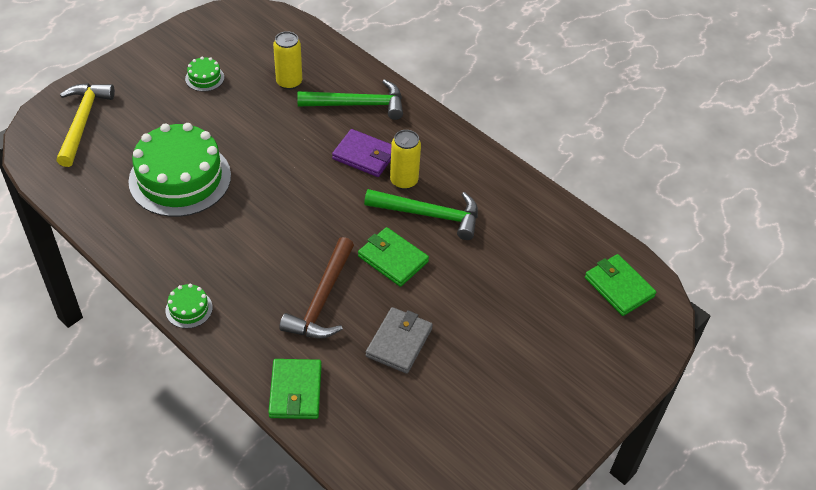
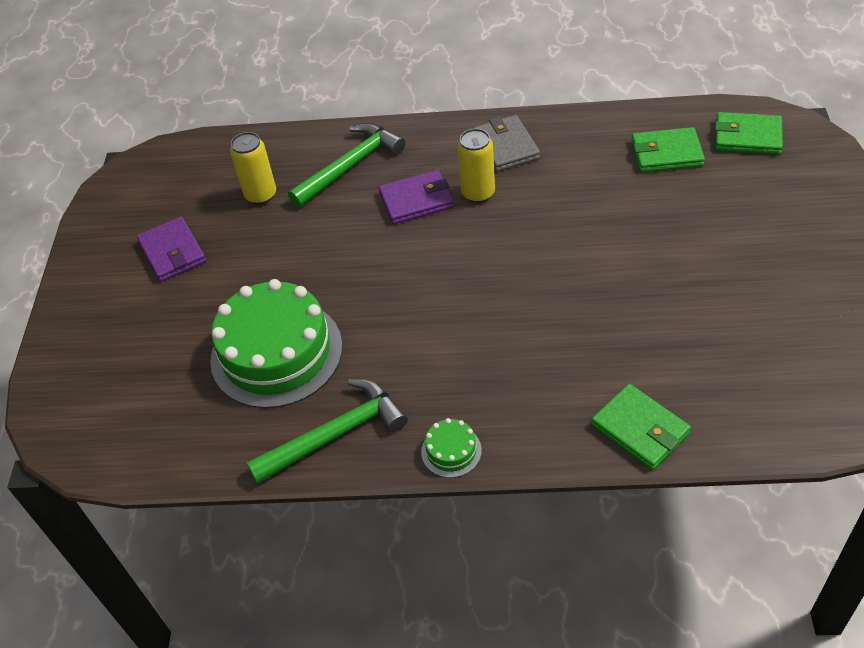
camera: 35 degrees left, 0 degrees up
yellow hammer [56,83,115,167] -> none
green cake [185,57,224,92] -> purple wallet [137,217,206,282]
brown hammer [279,237,354,338] -> none
green wallet [358,227,429,287] -> green wallet moved to [631,127,705,172]
green hammer [364,189,478,240] -> green hammer moved to [246,379,408,484]
grey wallet [366,307,433,374] -> grey wallet moved to [474,115,540,172]

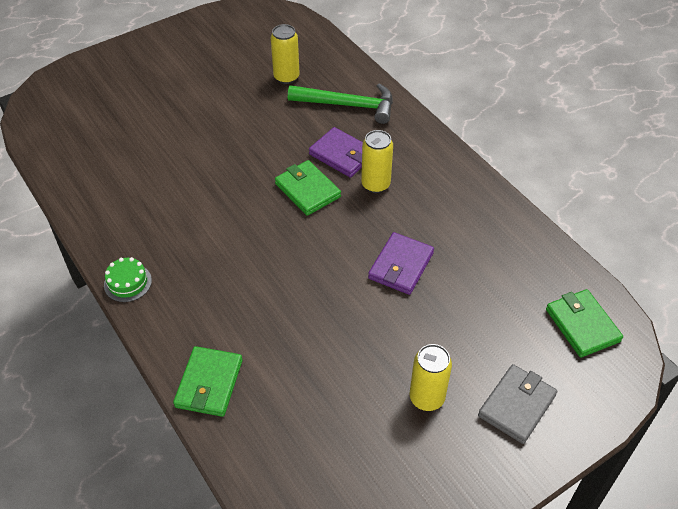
camera: 50 degrees right, 0 degrees up
purple wallet [137,217,206,282] -> purple wallet moved to [368,232,434,295]
green cake [210,279,342,408] -> none
green hammer [246,379,408,484] -> none
grey wallet [474,115,540,172] -> grey wallet moved to [478,364,557,444]
green wallet [631,127,705,172] -> green wallet moved to [275,160,341,216]
none -> yellow can [410,344,452,411]

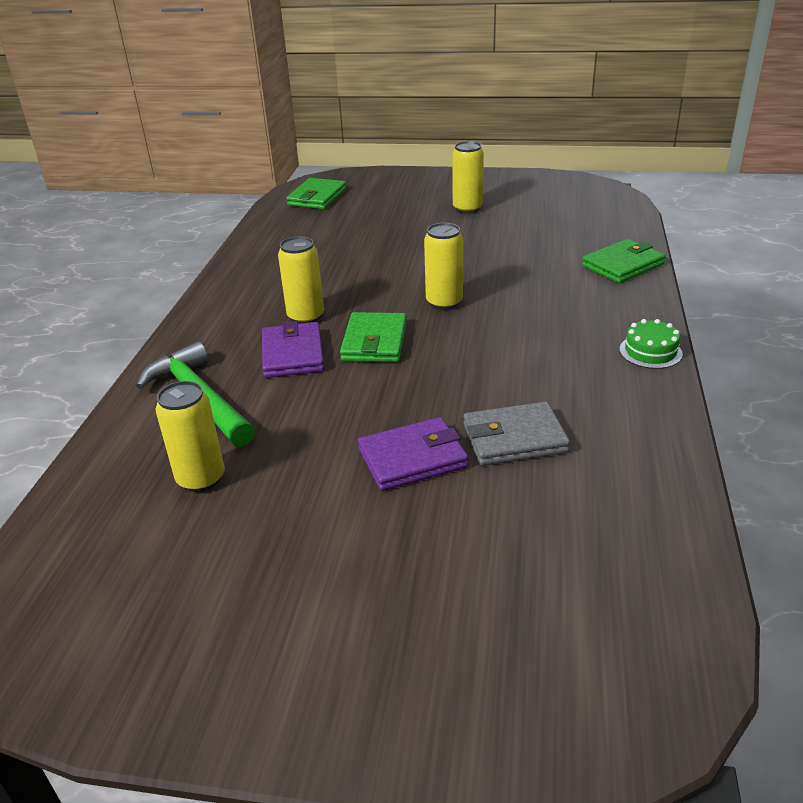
camera: 135 degrees left, 15 degrees down
purple wallet [368,232,434,295] -> purple wallet moved to [358,417,468,491]
grey wallet [478,364,557,444] -> grey wallet moved to [463,402,570,466]
none -> yellow can [424,223,463,310]

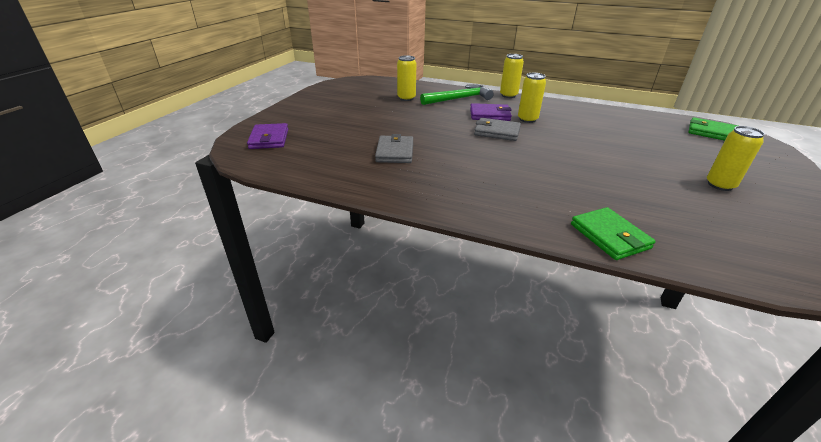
camera: 100 degrees right, 0 degrees up
green wallet [340,312,407,362] -> grey wallet [474,118,521,141]
purple wallet [358,417,468,491] -> purple wallet moved to [247,123,288,149]
yellow can [424,223,463,310] -> yellow can moved to [500,54,524,98]
green cake [620,319,683,369] -> none

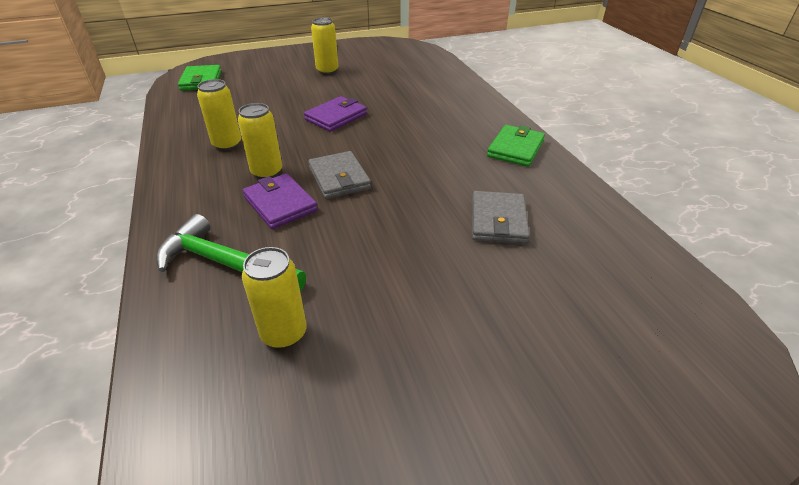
camera: 130 degrees left, 5 degrees up
purple wallet [247,123,288,149] -> purple wallet moved to [304,96,367,132]
grey wallet [375,134,413,163] -> grey wallet turned 45 degrees counterclockwise [472,191,530,244]
yellow can [500,54,524,98] -> yellow can moved to [197,79,241,151]
green wallet [571,207,656,260] -> green wallet moved to [487,125,545,167]

